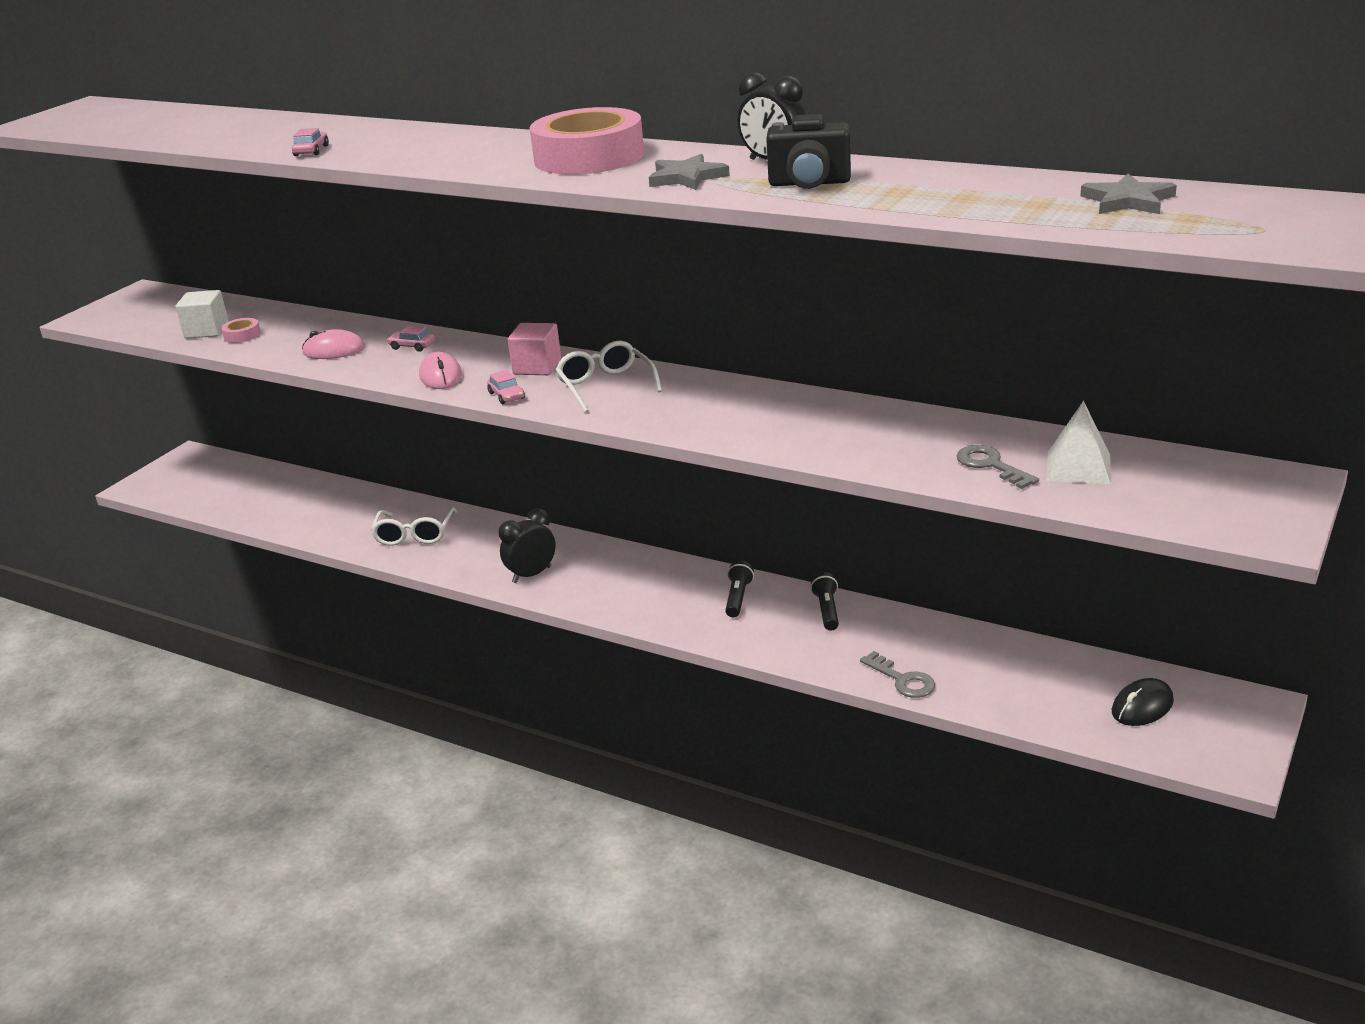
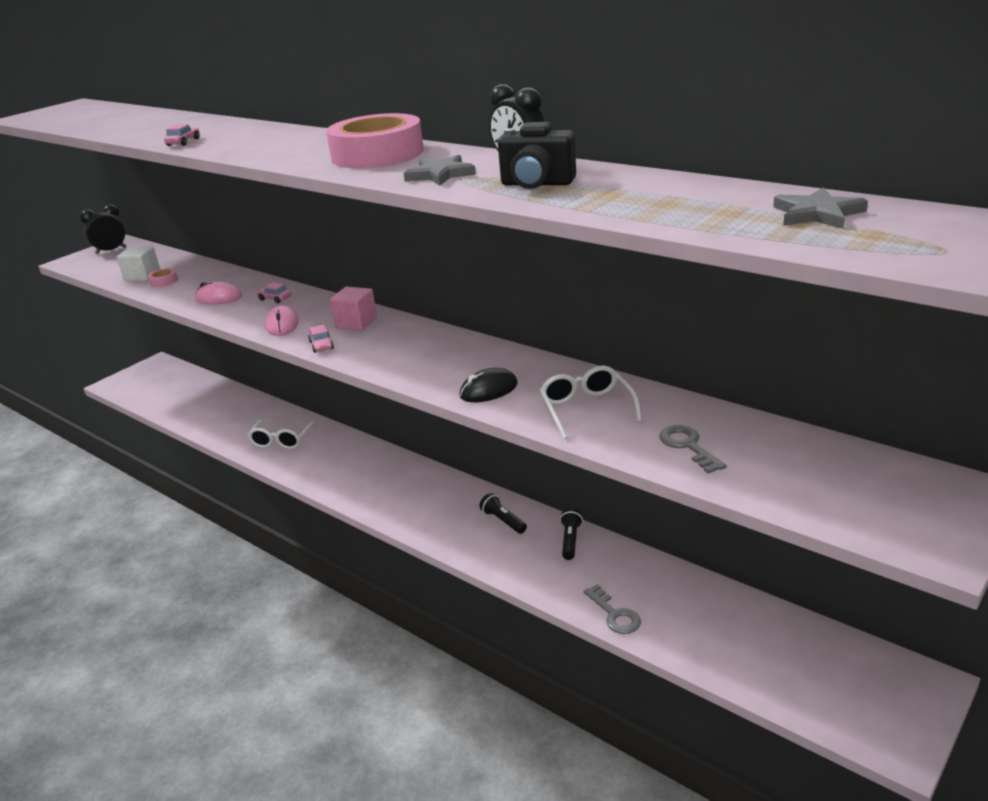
camera: 10 degrees right, 0 degrees up
black clock [499,508,556,583] -> black clock moved to [80,204,126,254]
white glasses [555,341,662,413] -> white glasses moved to [540,365,642,439]
black flashlight [725,561,754,617] -> black flashlight turned 60 degrees counterclockwise [479,493,527,534]
white pyramid [1046,401,1111,484] -> none
black mouse [1112,678,1174,726] -> black mouse moved to [459,368,518,402]

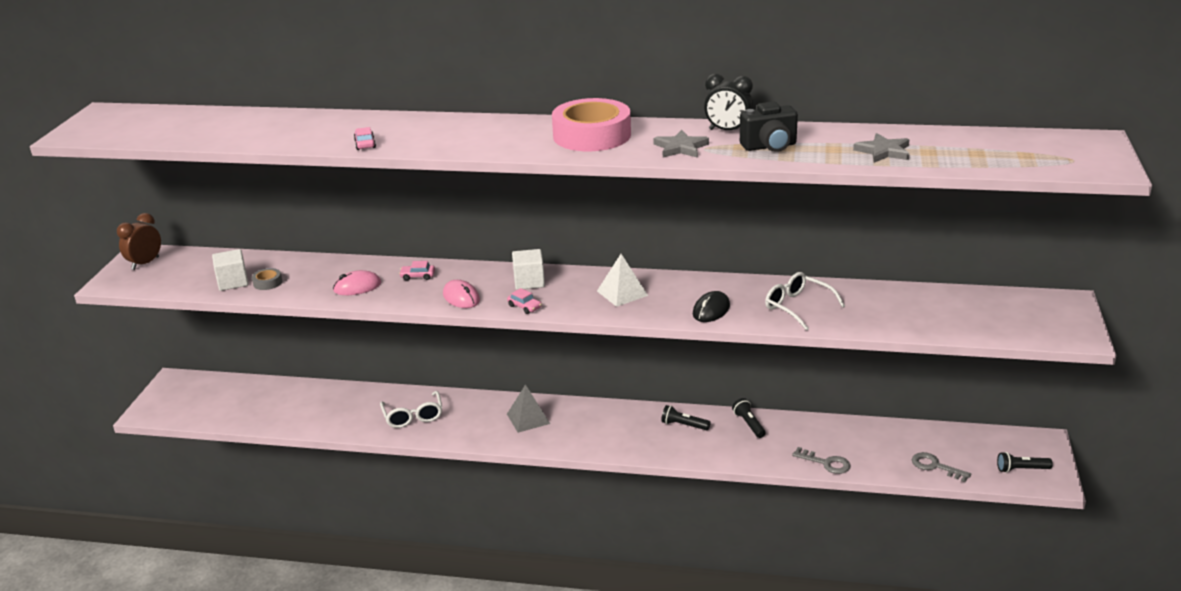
camera: 30 degrees left, 0 degrees up
black clock [80,204,126,254] -> brown clock [117,213,161,270]
pink tape [148,268,178,287] -> grey tape [252,268,282,290]
pink cube [330,286,377,330] -> white cube [512,249,545,290]
grey key [659,425,727,474] -> grey key moved to [912,452,971,482]
grey star [773,187,868,229] -> grey star moved to [853,133,909,163]
none -> grey pyramid [507,384,550,433]
none -> white pyramid [597,254,648,307]
none -> black flashlight [997,452,1053,473]

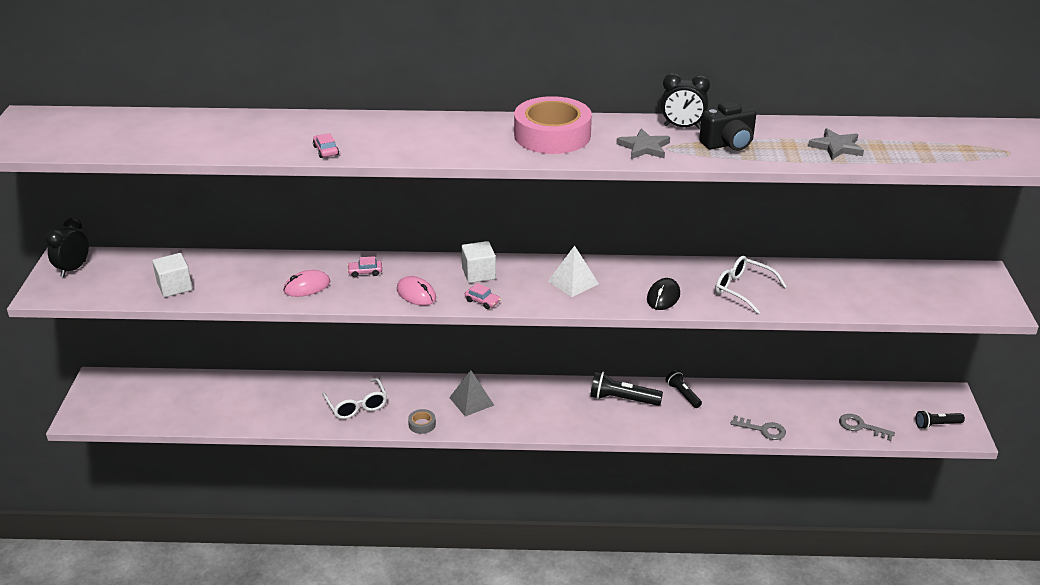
camera: 10 degrees left, 5 degrees up
brown clock [117,213,161,270] -> black clock [46,218,89,277]
grey tape [252,268,282,290] -> grey tape moved to [408,409,436,434]
black flashlight [661,405,711,430] -> black flashlight [590,371,663,406], size x1.55

